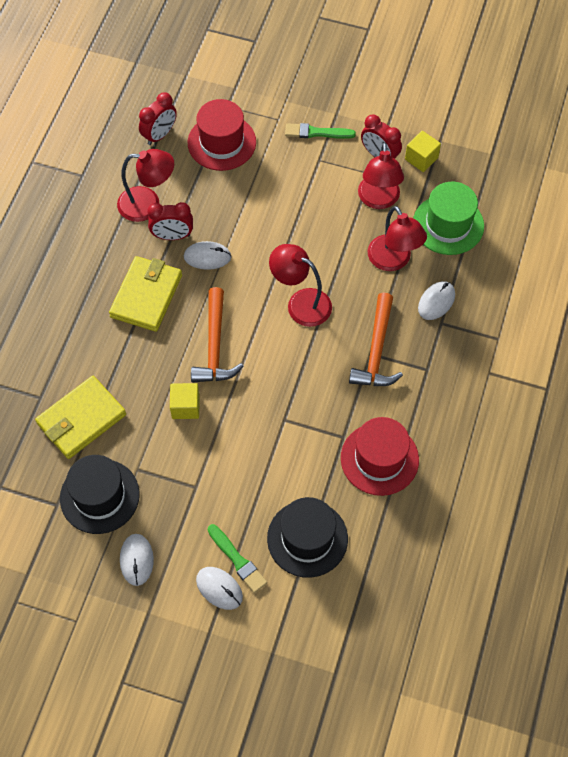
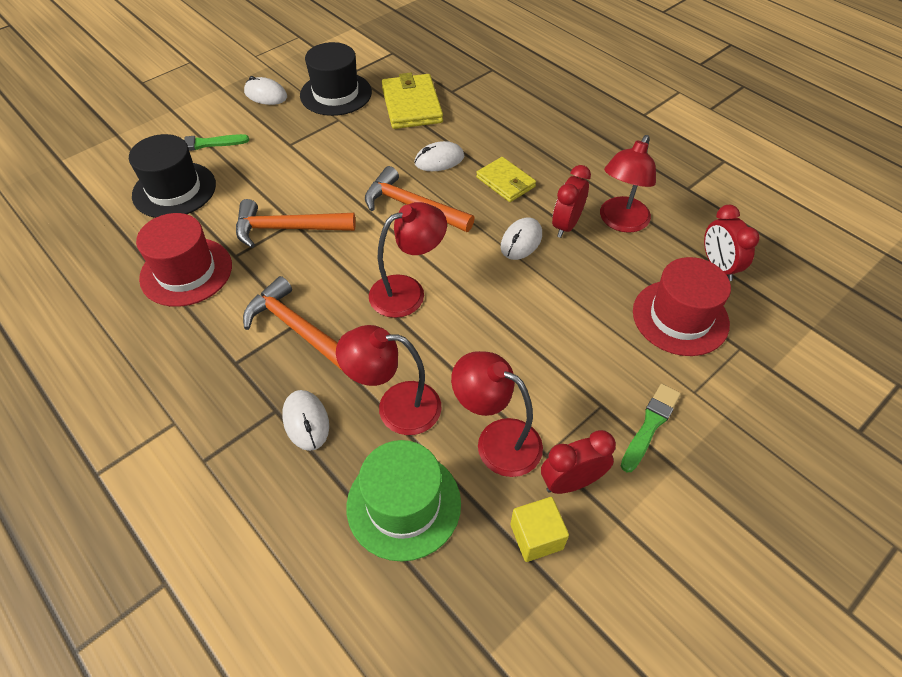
camera: 120 degrees right, 10 degrees down
yellow wallet [109,256,182,332] -> yellow wallet [476,157,536,202], size x0.65
yellow cube [170,383,200,419] -> none
white mouse [196,567,243,610] -> white mouse moved to [414,141,464,171]
none -> orange hammer [236,199,355,248]

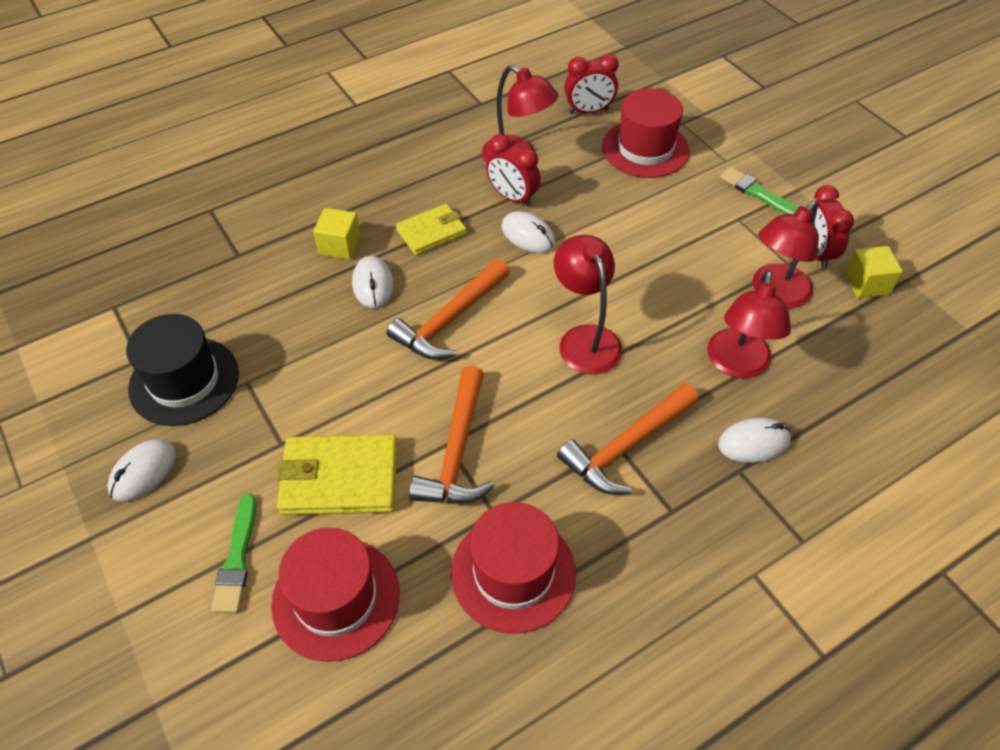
camera: 80 degrees left, 0 degrees up
black hat [129,134,216,218] -> red hat [271,528,400,662]
green hat [346,440,461,562] -> none
yellow wallet [382,73,443,129] -> yellow wallet moved to [276,434,397,515]
none -> yellow cube [313,208,361,260]

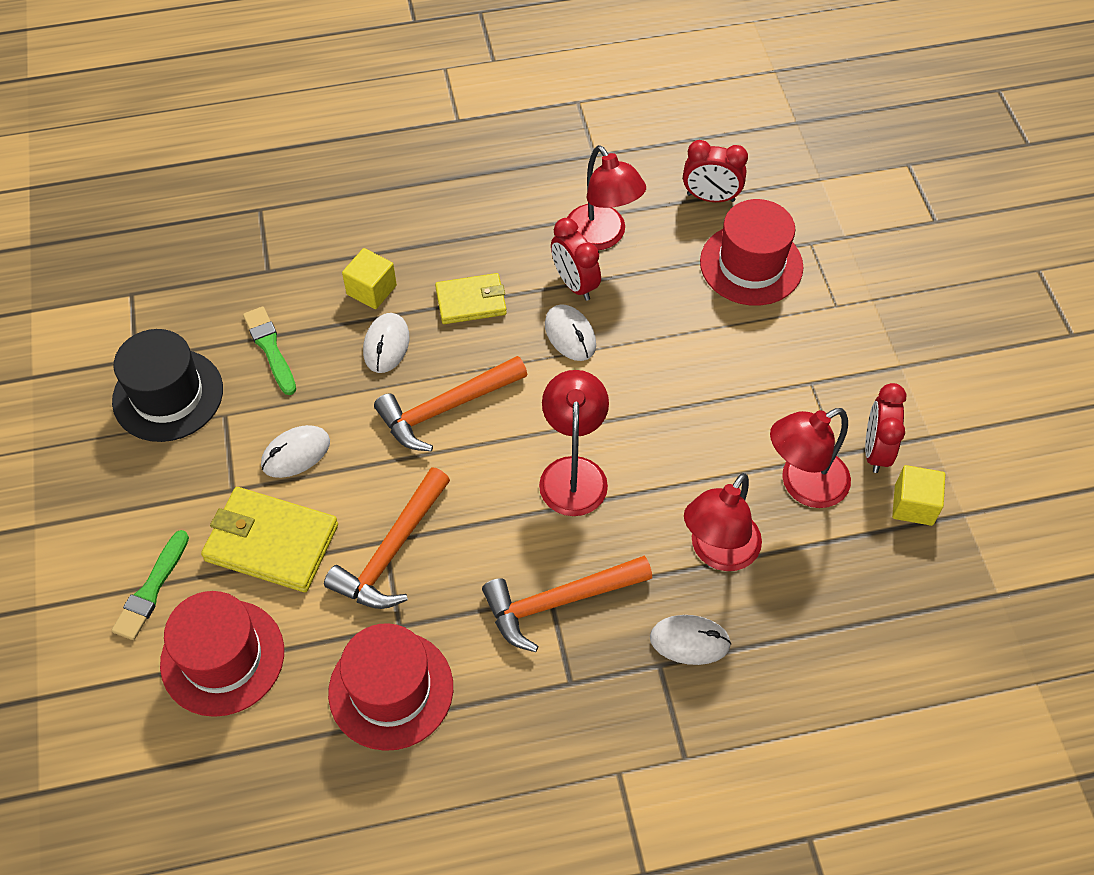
camera: 20 degrees right, 5 degrees up
white mouse [107,439,176,502] -> white mouse moved to [261,425,330,478]
green brush [720,167,799,214] -> green brush moved to [243,306,296,395]

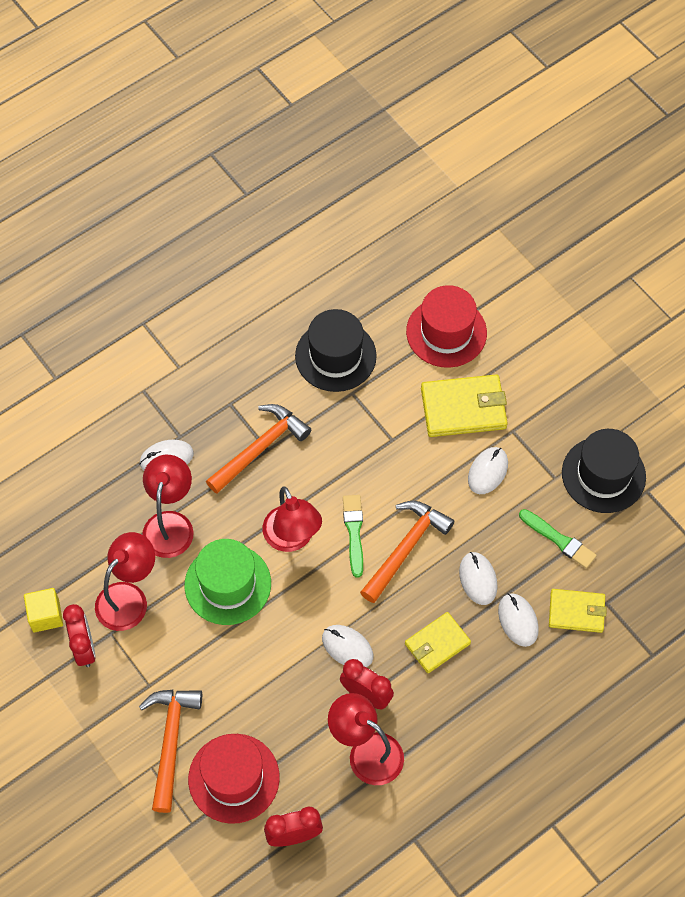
camera: 155 degrees right, 5 degrees up
green brush [112,530,189,640] -> green brush moved to [343,495,363,578]
orange hammer [324,467,450,609] -> orange hammer moved to [139,690,202,813]
red hat [328,623,453,751] -> black hat [295,309,377,392]
yellow cube [342,248,397,309] -> white mouse [498,593,539,647]
none -> green hat [185,539,271,625]
none -> yellow wallet [549,589,607,633]

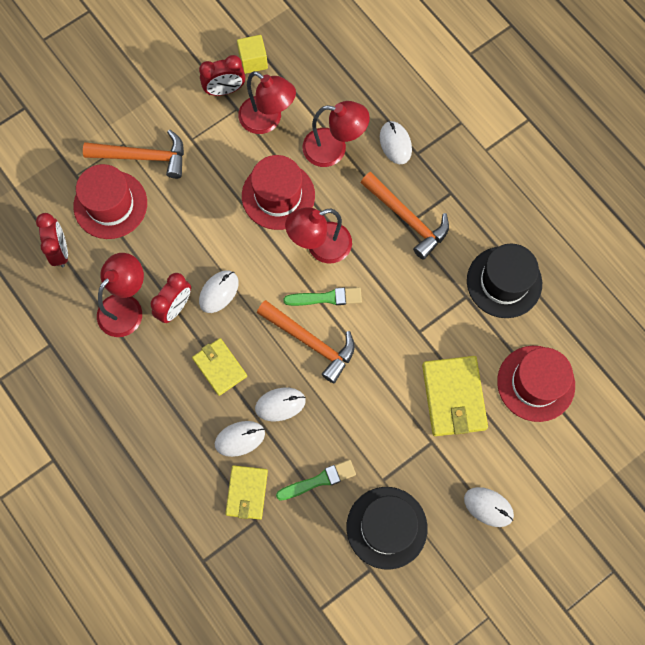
camera: 90 degrees right, 10 degrees up
green hat [185,539,271,625] -> red hat [242,155,315,230]
white mouse [468,447,508,494] -> white mouse moved to [464,487,514,527]
green brush [519,509,597,568] -> green brush turned 150 degrees counterclockwise [276,460,356,501]

